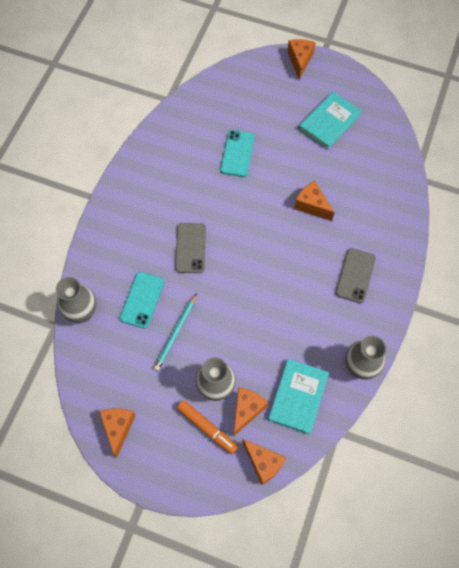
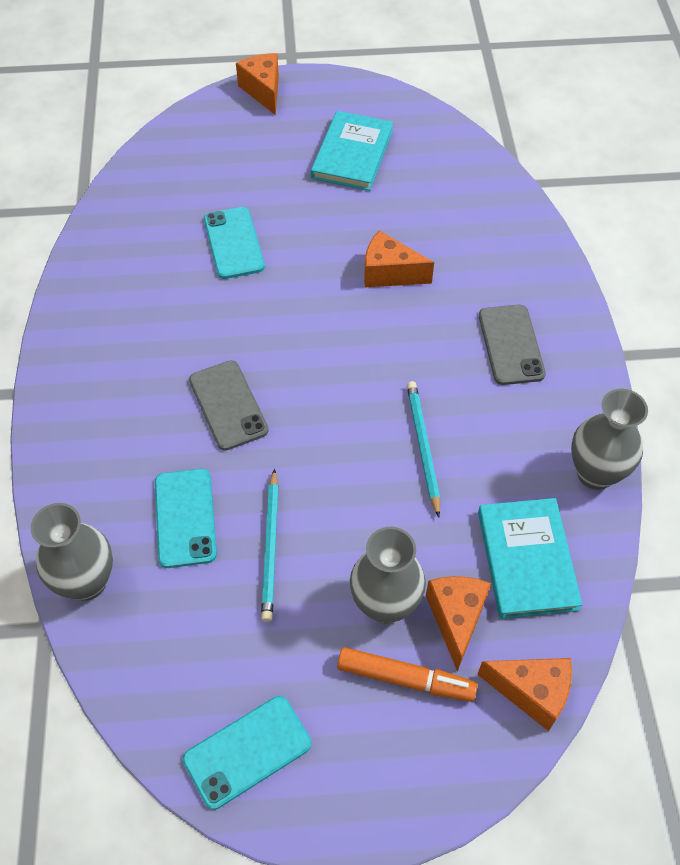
camera: 25 degrees left, 10 degrees down
orange cheese [99,408,136,458] -> turquoise phone [183,696,311,810]
none -> turquoise pencil [407,381,440,517]

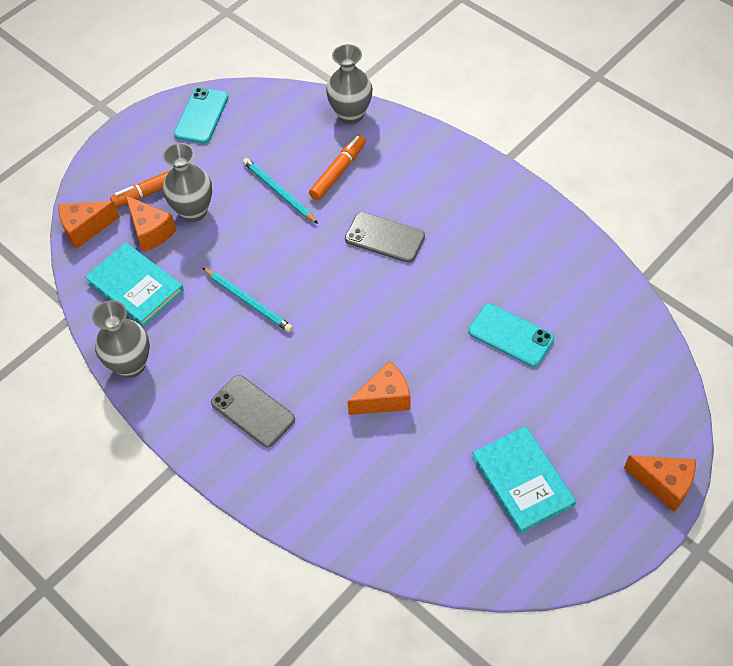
camera: 140 degrees right, 0 degrees up
turquoise phone [155,469,217,568] -> orange marker [309,135,366,200]

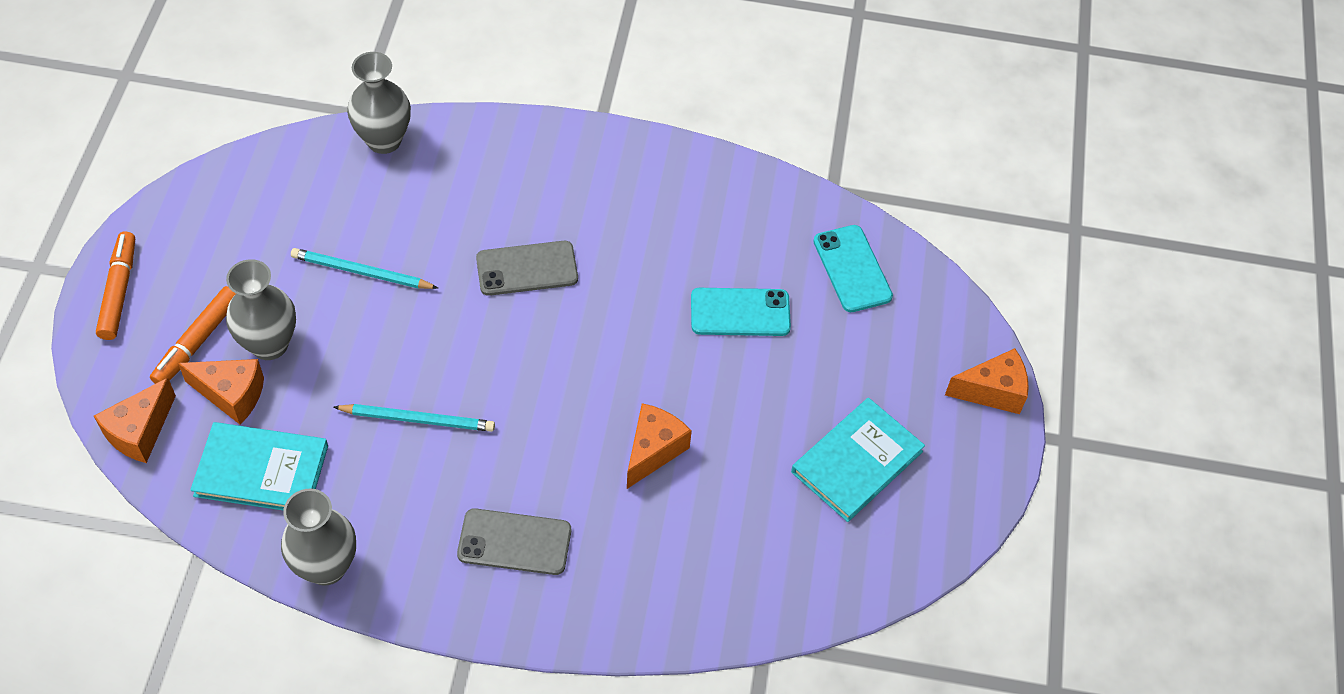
camera: 40 degrees left, 0 degrees up
turquoise phone [174,87,228,144] -> turquoise phone moved to [813,225,893,312]
orange marker [309,135,366,200] -> orange marker moved to [96,231,135,340]
turquoise book [472,426,576,534] -> turquoise book turned 75 degrees counterclockwise [791,398,925,522]

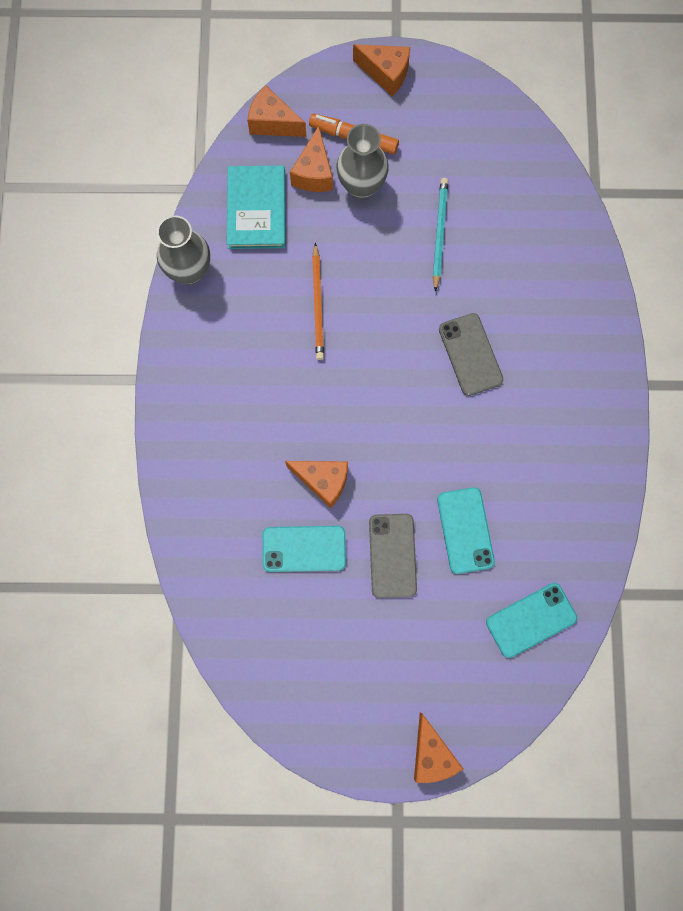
camera: 85 degrees right, 20 degrees up
orange marker [96,231,135,340] -> orange cheese [353,44,410,96]
turquoise pencil [334,404,495,432] -> orange pencil [312,242,324,360]
grey vase [347,52,411,154] -> none
grey phone [457,508,571,575] -> grey phone moved to [369,514,417,598]
turquoise book [791,398,925,522] -> none
none -> turquoise phone [262,526,346,572]

